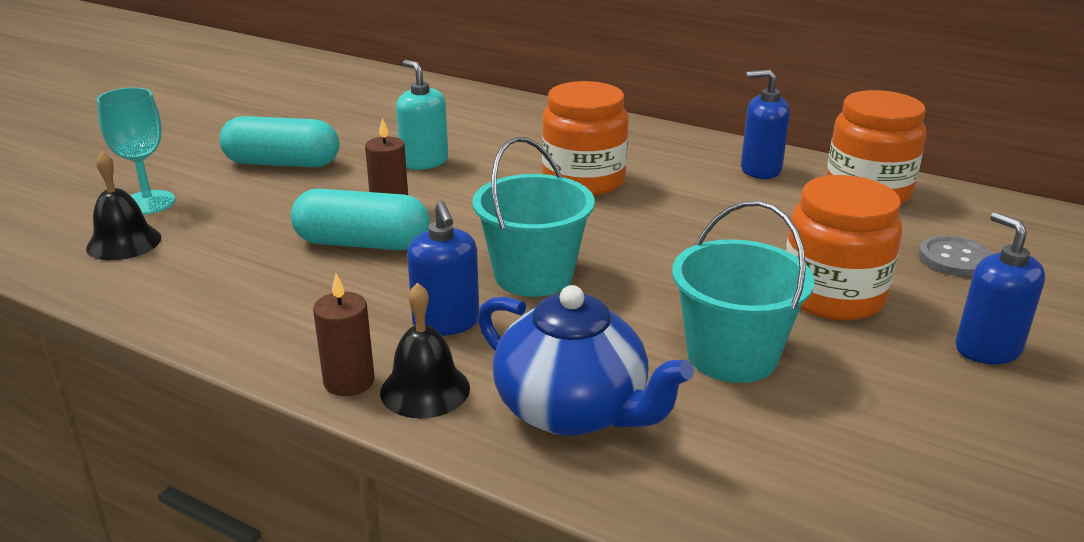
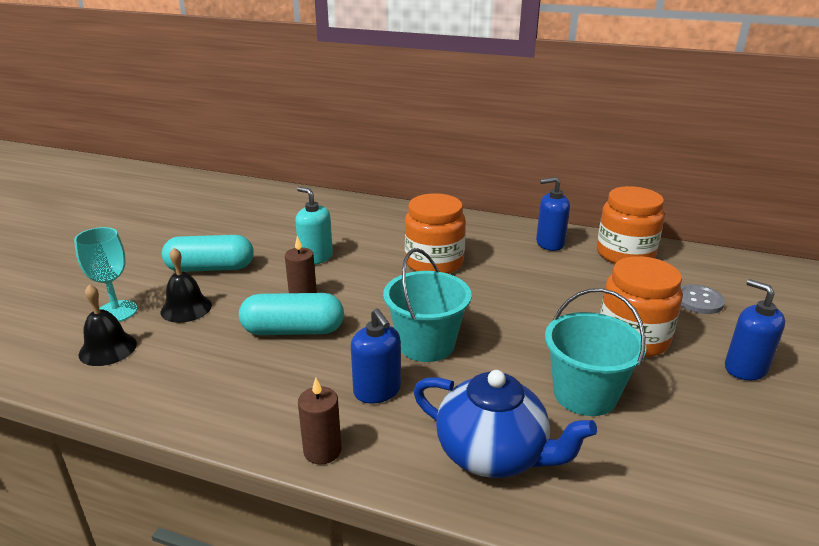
camera: 10 degrees left, 0 degrees up
black bell [380,283,470,418] -> black bell moved to [161,248,212,323]

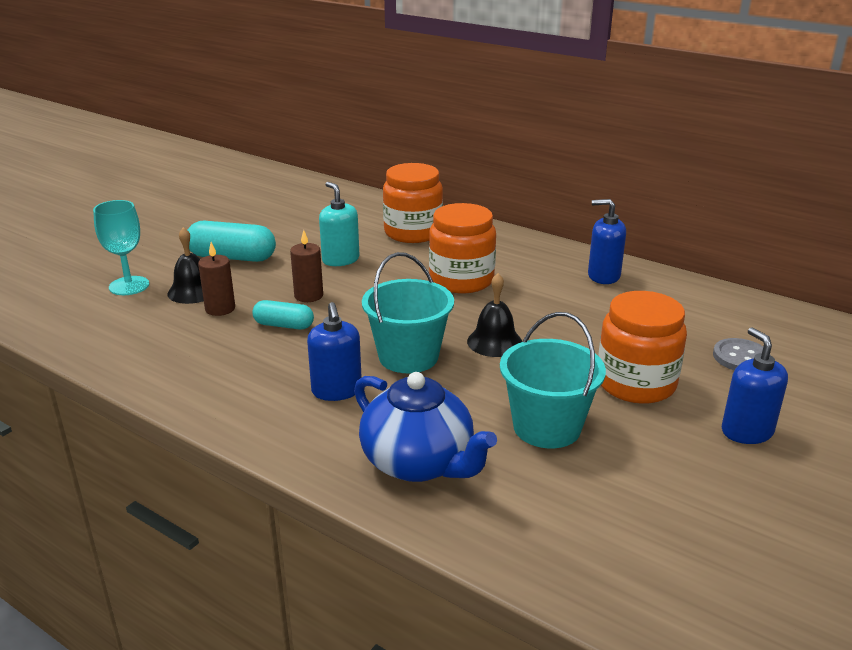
camera: 15 degrees right, 0 degrees up
black bell [79,284,137,366] -> black bell moved to [467,273,522,357]
turquoise capsule [239,293,344,335] -> turquoise capsule [252,300,314,329], size x0.60
brown candle [298,378,341,464] -> brown candle moved to [198,242,235,316]
orange jar [597,186,665,264] -> orange jar moved to [383,163,443,243]

